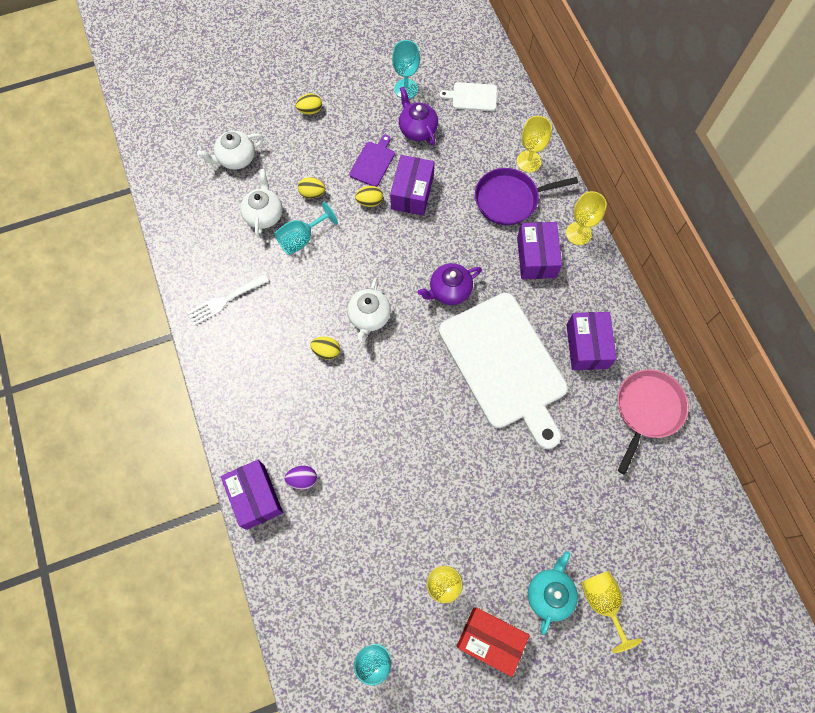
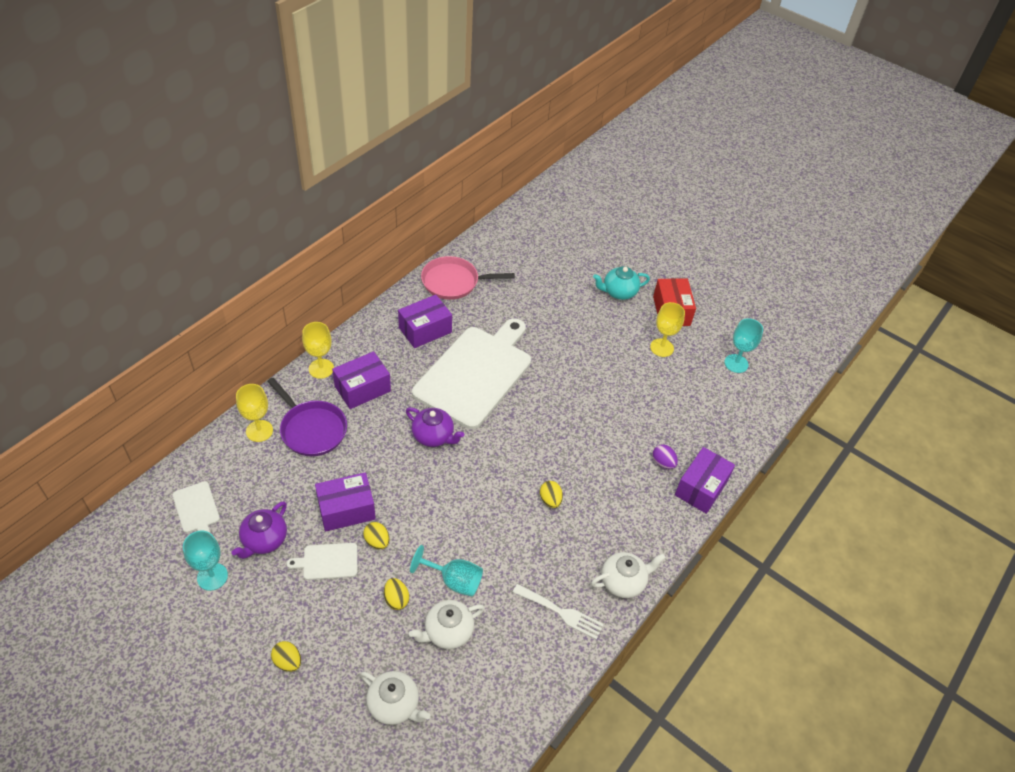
camera: 125 degrees left, 20 degrees down
white teapot [347,278,391,340] -> white teapot moved to [591,552,666,598]
purple cutting board [349,135,395,187] -> white cutting board [287,543,357,580]
yellow goblet [581,571,642,653] -> none

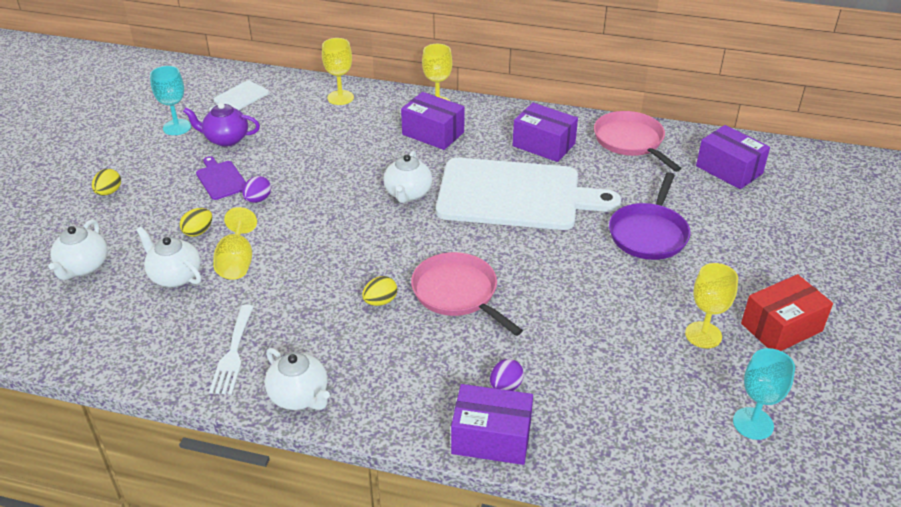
camera: 70 degrees right, 10 degrees down
purple pan [267,378,347,456] -> purple pan moved to [609,172,691,260]
white cutting board [287,543,357,580] -> purple cutting board [196,156,246,200]
purple box [315,472,376,532] -> purple box moved to [696,125,770,189]
yellow egg [363,522,389,549] -> purple egg [242,176,271,203]
purple teapot [406,407,464,447] -> white teapot [383,151,432,203]
turquoise goblet [410,545,483,597] -> yellow goblet [213,207,257,280]
turquoise teapot [593,266,650,300] -> none
none -> pink pan [411,252,523,336]

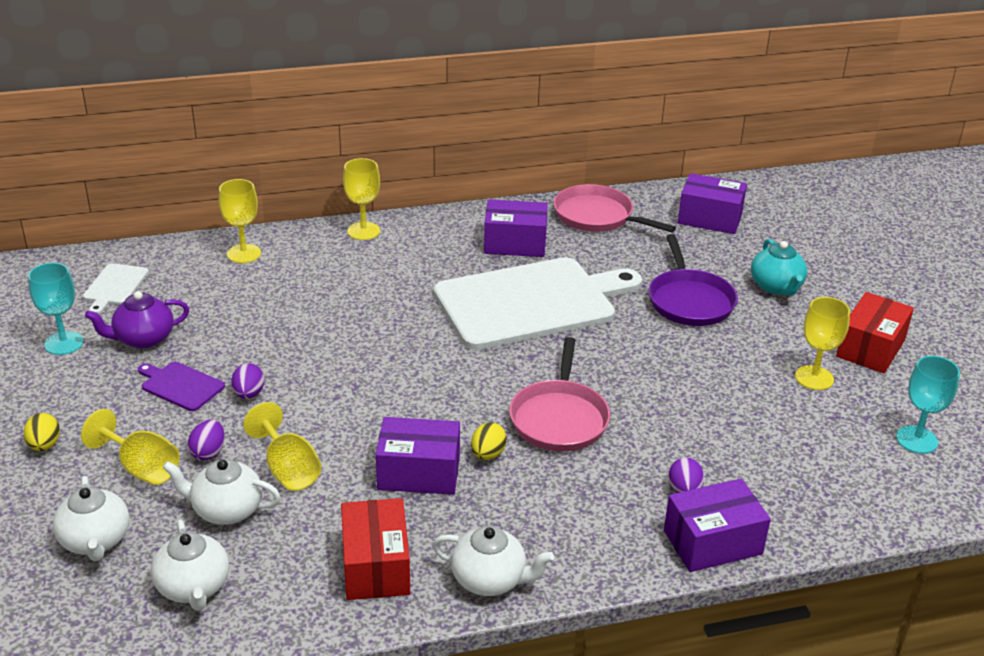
camera: 30 degrees left, 5 degrees down
yellow egg [180,208,212,237] -> purple egg [188,420,225,460]
white fork [209,305,254,394] -> red box [341,498,410,600]
white teapot [383,151,432,203] -> white teapot moved to [151,520,229,611]
purple box [401,92,465,150] -> purple box moved to [376,417,460,495]
pink pan [411,252,523,336] -> pink pan turned 105 degrees counterclockwise [509,337,610,452]
none -> yellow goblet [81,409,180,485]
none -> turquoise teapot [751,239,807,296]

